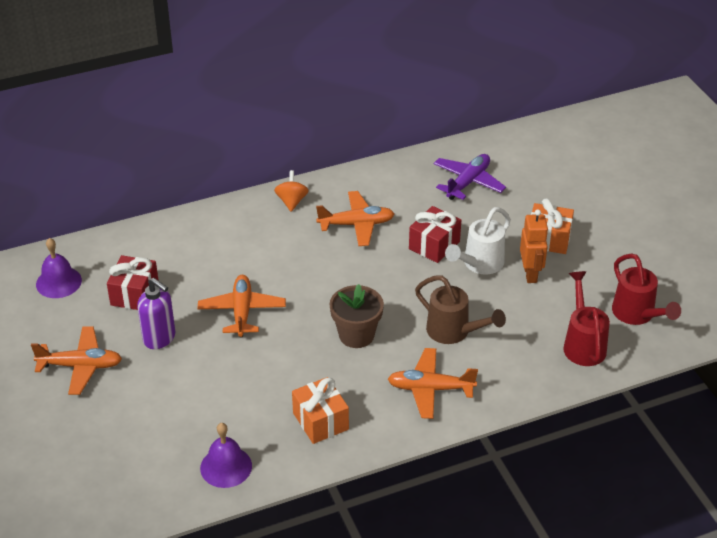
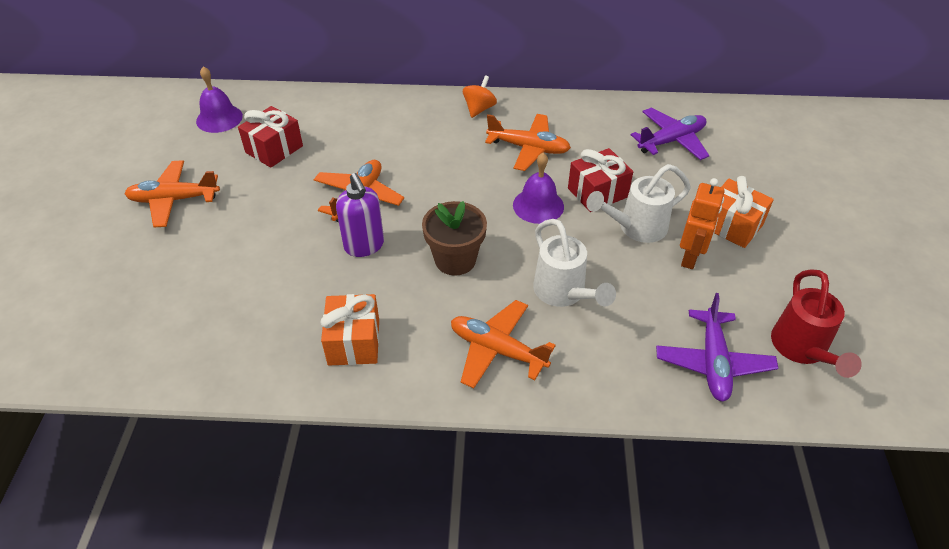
camera: 25 degrees right, 5 degrees up
orange plane [31,326,122,395] -> orange plane turned 150 degrees clockwise [124,160,220,227]
purple soap dispenser [137,278,175,349] -> purple soap dispenser moved to [336,173,384,257]
purple bell [200,423,252,488] -> purple bell moved to [513,153,564,224]
brown watering can [415,275,506,344] -> white watering can [533,219,616,307]
red watering can [563,271,610,366] -> purple plane [656,293,778,401]

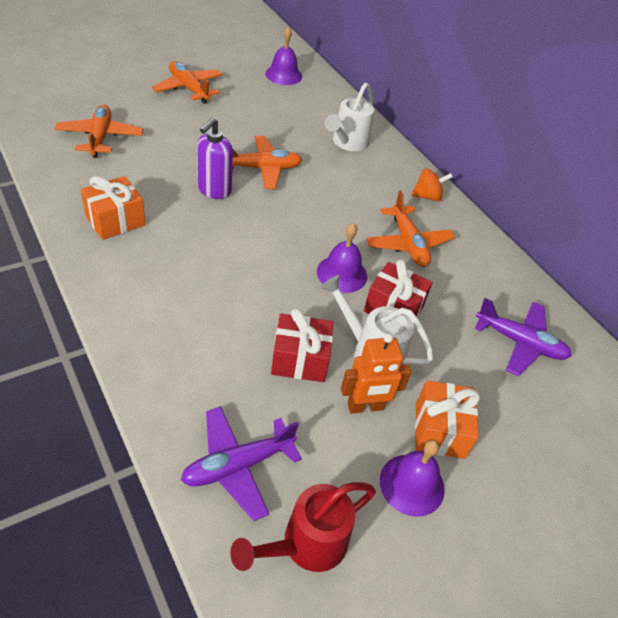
camera: 50 degrees right, 0 degrees up
red gift [238,106,303,168] -> red gift moved to [271,308,333,382]
brown flower pot [422,201,487,276] -> none
orange plane [451,300,556,389] -> orange plane moved to [55,105,143,158]
white watering can [533,219,616,307] -> white watering can moved to [325,83,374,151]
none -> purple bell [380,439,445,517]

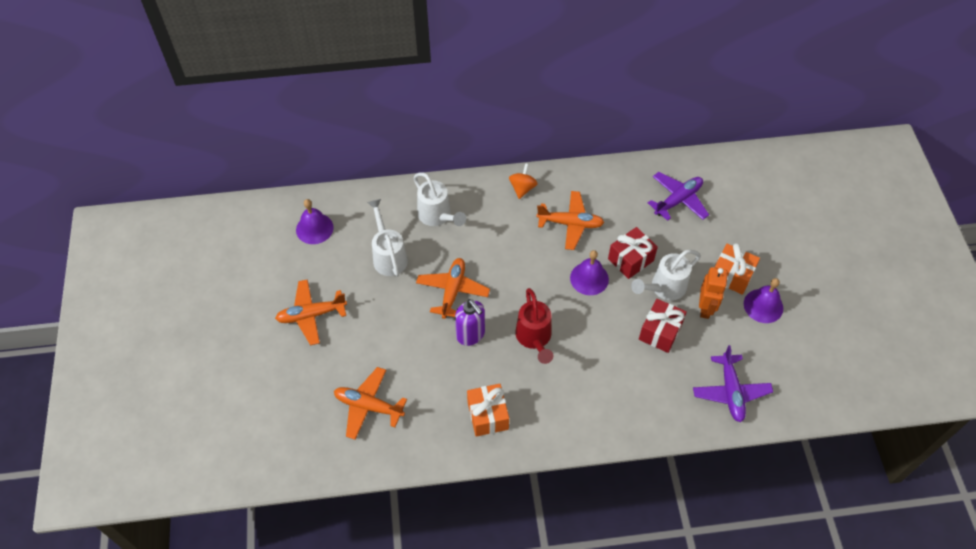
camera: 60 degrees left, 10 degrees up
red watering can [230,482,376,572] -> red watering can moved to [515,288,553,364]
none -> white watering can [367,199,408,277]

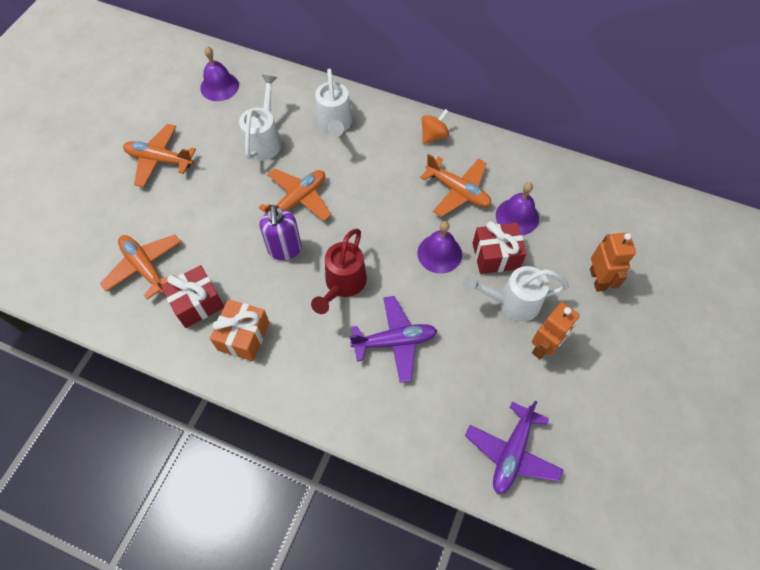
camera: 30 degrees right, 5 degrees up
red gift [639,299,687,353] -> red gift moved to [161,265,224,328]
purple plane [648,172,709,221] -> purple plane moved to [349,296,437,383]
orange gift [714,243,760,295] -> none
purple bell [744,278,783,323] -> purple bell moved to [496,182,539,235]
none -> orange robot [590,233,636,292]

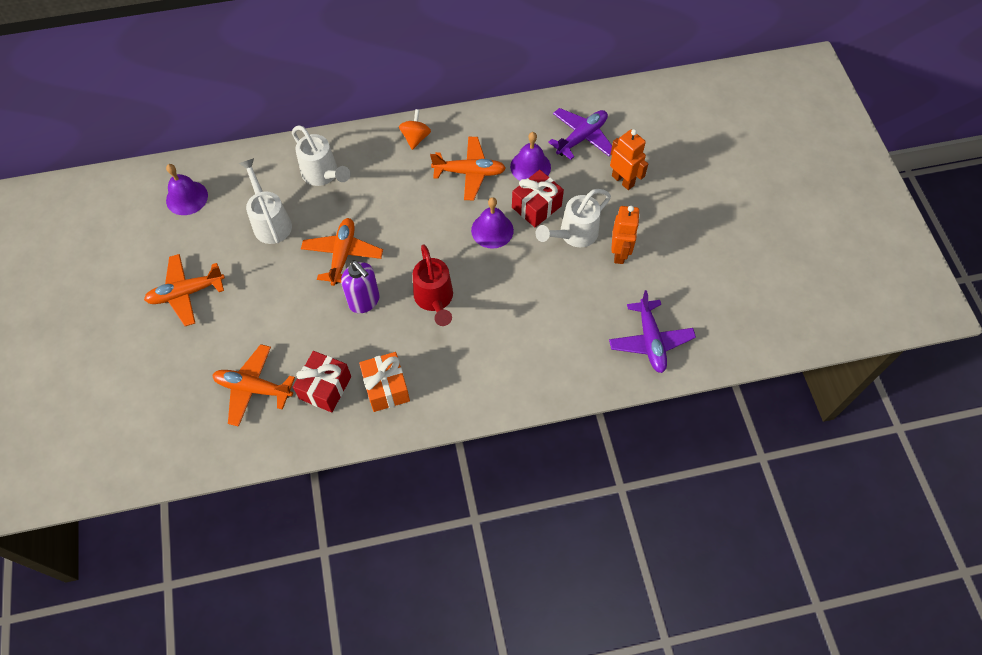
camera: 35 degrees left, 0 degrees up
purple plane [349,296,437,383] -> purple plane moved to [548,108,612,160]

